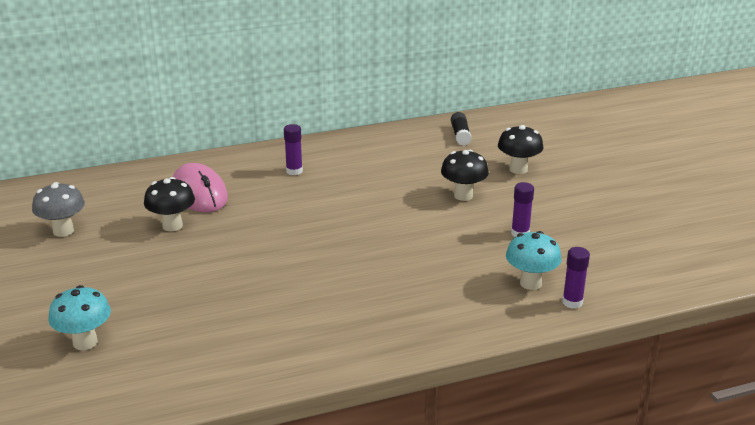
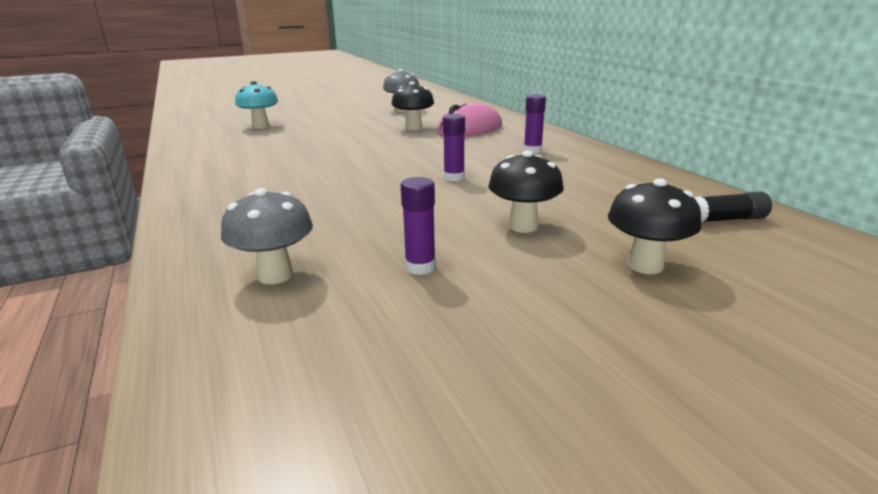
camera: 85 degrees right, 5 degrees down
turquoise mushroom [506,231,561,290] -> grey mushroom [221,188,313,284]
purple glue stick [562,247,590,309] -> purple glue stick moved to [443,114,465,181]

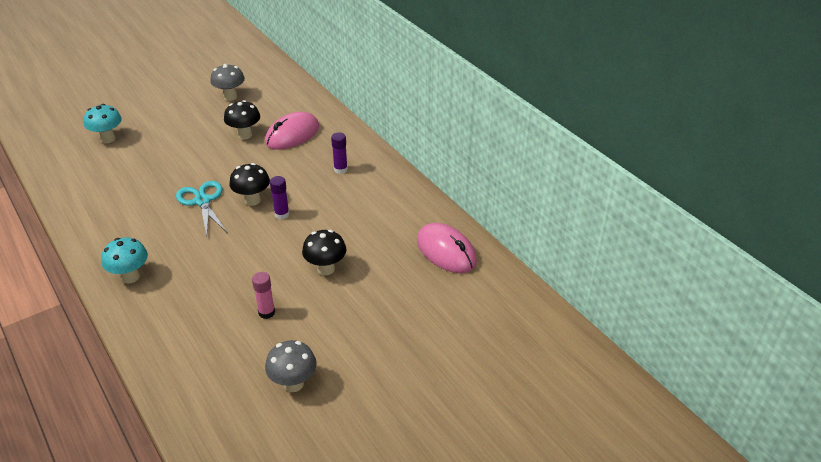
camera: 10 degrees left, 15 degrees up
grey mushroom [221,188,313,284] -> grey mushroom moved to [265,340,316,392]
purple glue stick [401,177,436,275] -> pink glue stick [252,272,275,319]
black mushroom [608,178,702,274] -> black mushroom moved to [229,163,270,206]
black glue stick [694,192,772,223] -> pink mouse [417,223,477,273]
none -> turquoise mushroom [101,237,148,284]
none -> turquoise scissors [176,181,227,237]

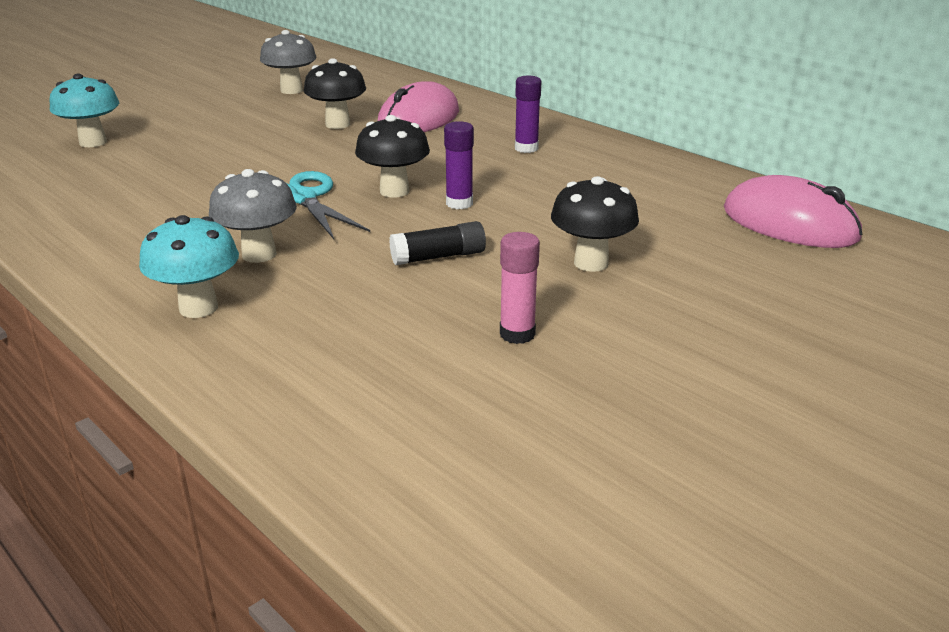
camera: 10 degrees left, 10 degrees down
grey mushroom [265,340,316,392] -> grey mushroom moved to [209,169,297,263]
none -> black glue stick [389,221,486,265]

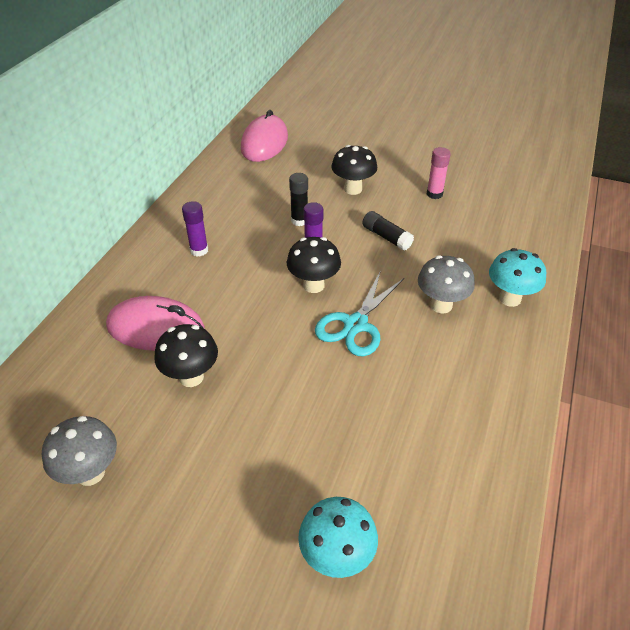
camera: 115 degrees left, 15 degrees up
none -> black glue stick [289,173,308,226]

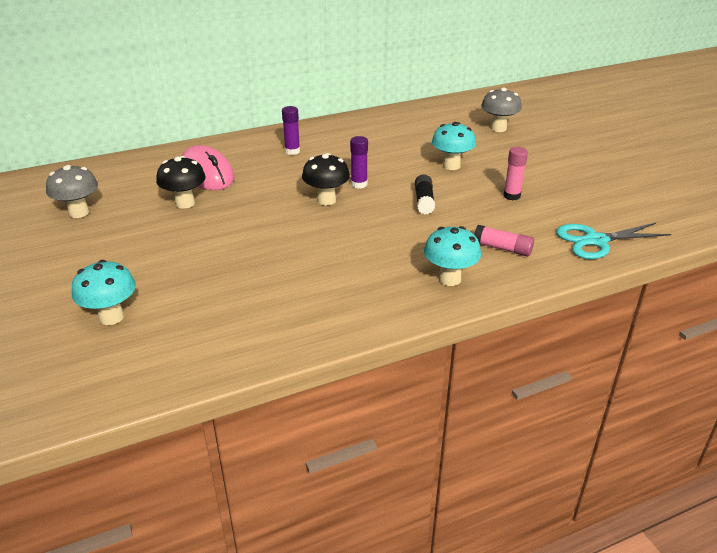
camera: 45 degrees right, 10 degrees down
pink mouse [241,110,288,162] -> none
black glue stick [289,173,308,226] -> none
turquoise scissors [315,270,404,356] -> turquoise scissors moved to [556,223,671,259]
black mushroom [332,145,377,195] -> turquoise mushroom [432,122,476,170]
grey mushroom [418,255,475,313] -> grey mushroom moved to [481,88,522,132]
none -> pink glue stick [474,225,534,256]

